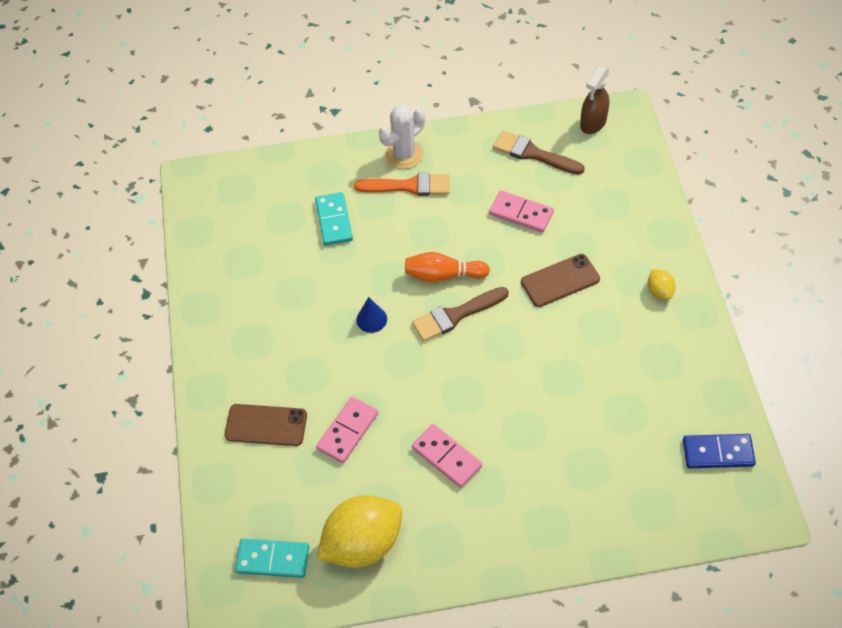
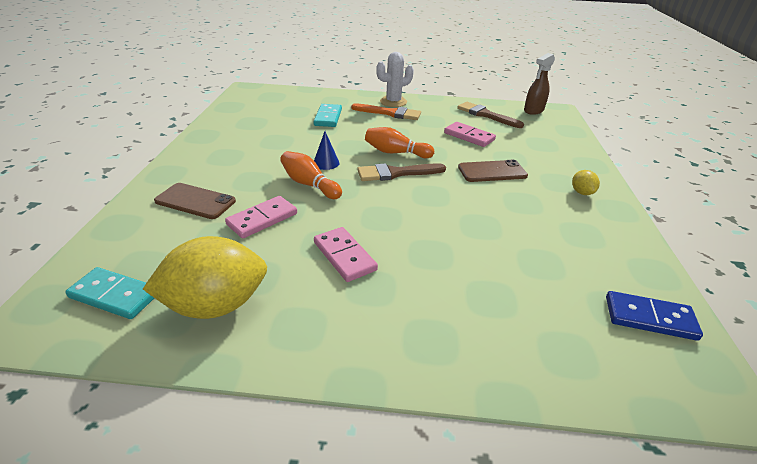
camera: 10 degrees right, 20 degrees down
none -> orange bowling pin [280,151,342,199]

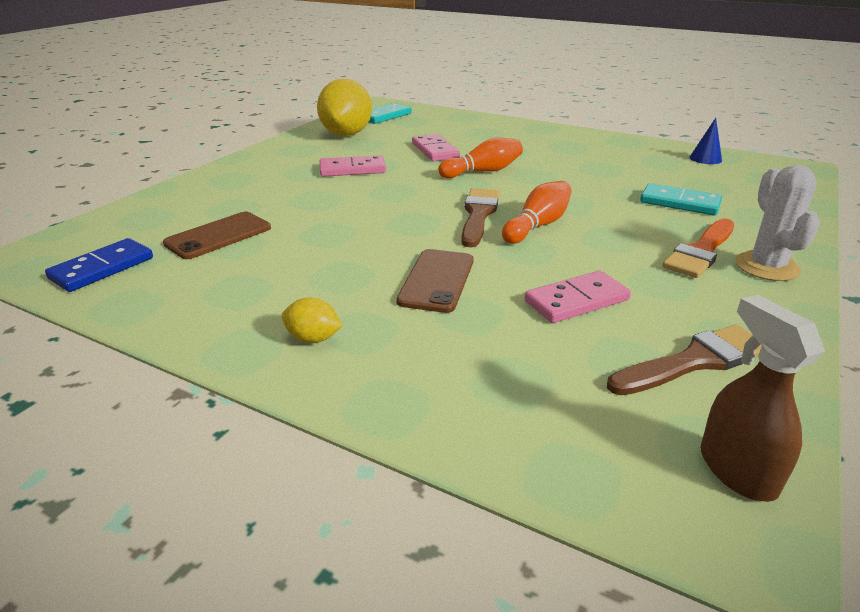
camera: 115 degrees right, 5 degrees down
brown phone [154,183,236,219] -> brown phone moved to [163,212,271,259]
blue cone [314,131,339,170] -> blue cone moved to [689,118,722,164]

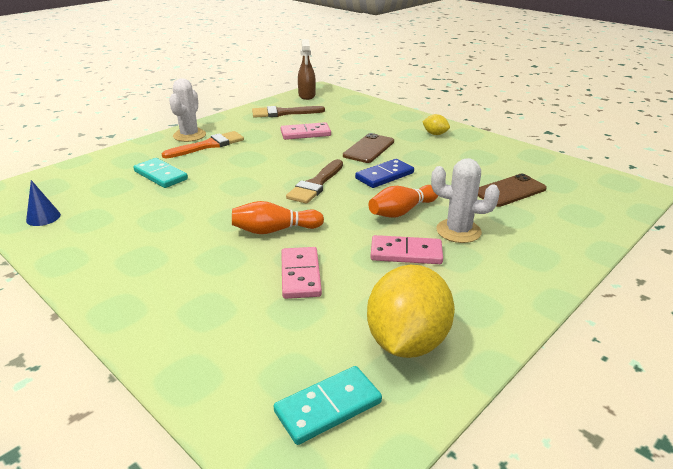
camera: 165 degrees left, 0 degrees up
blue domino [45,238,153,292] -> blue domino moved to [355,159,414,188]
orange bowling pin [502,181,572,244] -> orange bowling pin moved to [368,185,438,218]
none -> white cactus [431,158,500,243]

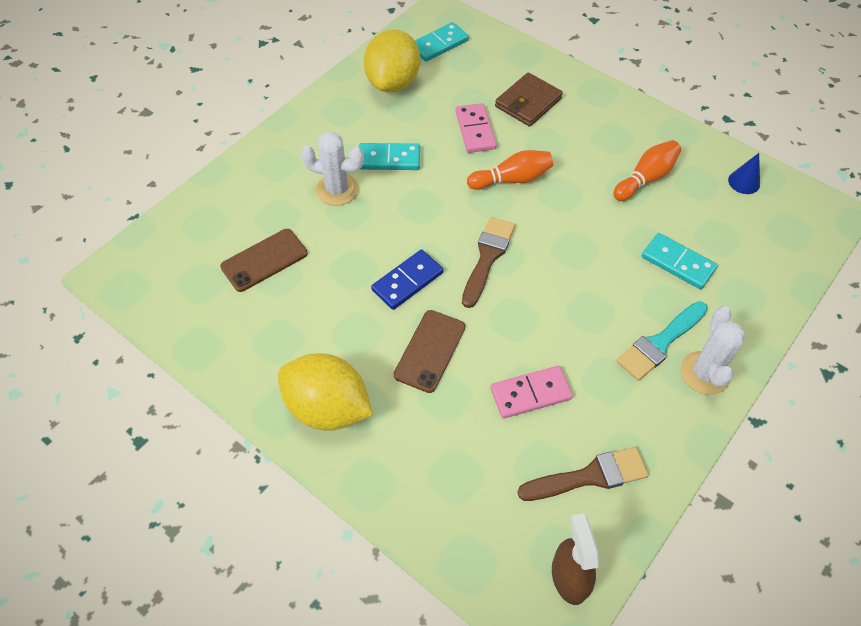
camera: 175 degrees right, 25 degrees up
orange brush [162,131,244,158] -> turquoise brush [616,301,708,381]
orange bowling pin [368,185,438,218] -> orange bowling pin moved to [613,140,681,201]
pink domino [371,235,443,264] -> turquoise domino [359,143,420,170]
yellow lemon [423,114,450,135] -> yellow lemon [278,353,373,431], size x2.25
none -> brown wallet [495,72,563,127]

